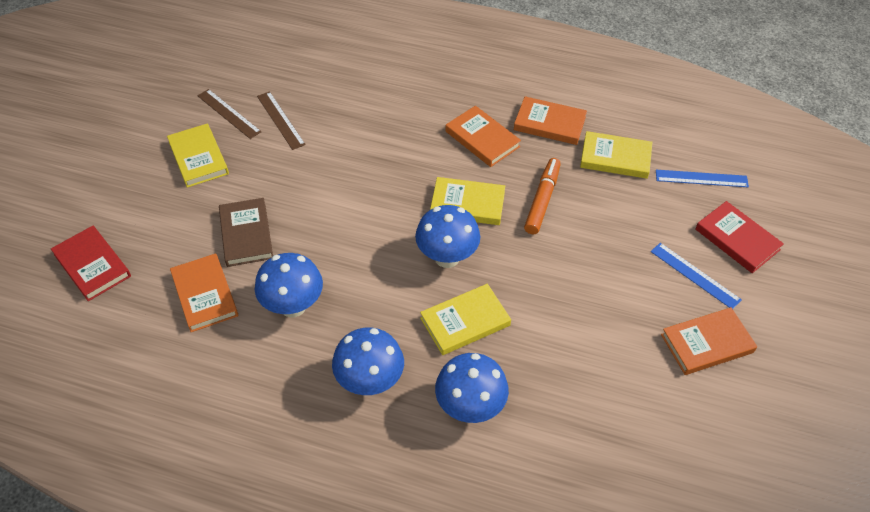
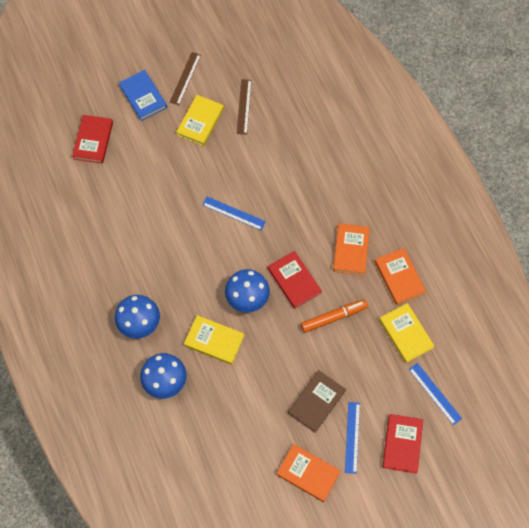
camera: 50 degrees right, 15 degrees up
orange book [170,253,238,332] -> none
brown book [219,198,273,267] -> brown book moved to [288,370,346,433]
blue mushroom [255,253,323,317] -> none
brown ruler [257,91,306,150] -> brown ruler moved to [170,52,201,105]
yellow book [430,177,505,225] -> red book [268,251,322,309]
none -> blue book [119,70,167,121]
none -> blue ruler [202,196,266,230]

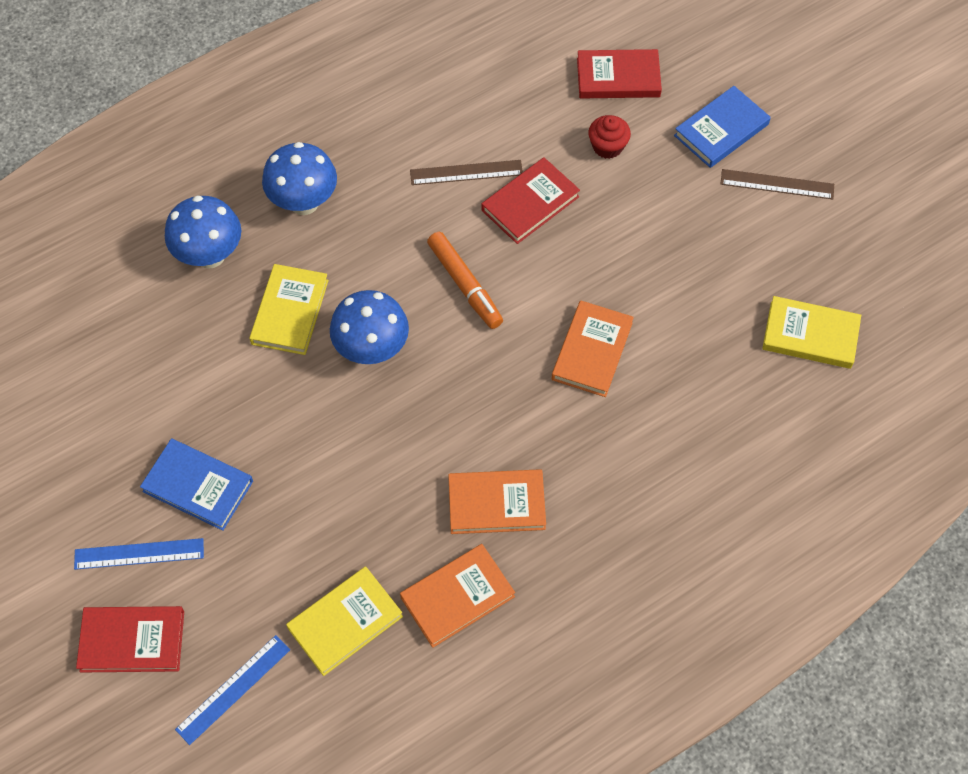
camera: 80 degrees right, 5 degrees down
yellow book [176,95,224,146] -> yellow book moved to [762,296,861,369]
blue ruler [202,196,266,230] -> none
brown ruler [237,79,252,135] -> brown ruler moved to [410,160,523,185]
red book [268,251,322,309] -> red book moved to [481,157,580,244]
orange book [276,444,341,502] -> orange book moved to [552,300,634,397]
brown book [288,370,346,433] -> blue book [140,438,253,531]
orange marker [300,299,368,333] -> orange marker moved to [427,232,503,329]
none -> red cupcake [588,115,631,159]

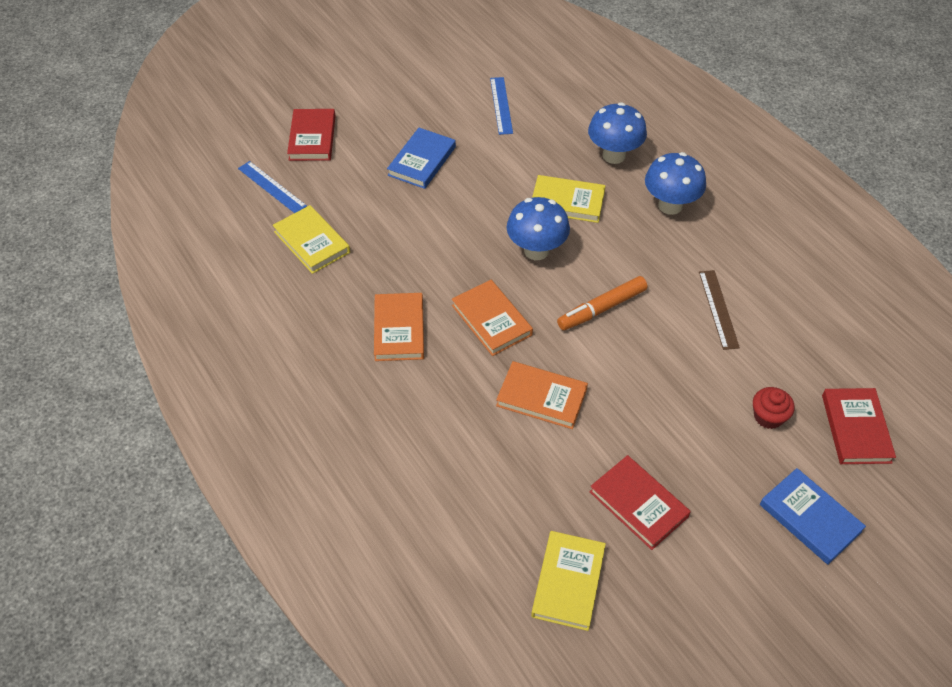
camera: 90 degrees right, 10 degrees down
blue ruler [74,538,204,570] -> blue ruler moved to [490,77,513,135]
orange book [400,544,515,648] -> orange book moved to [452,280,533,356]
red book [481,157,580,244] -> red book moved to [590,455,691,550]
brown ruler [721,169,834,200] -> none

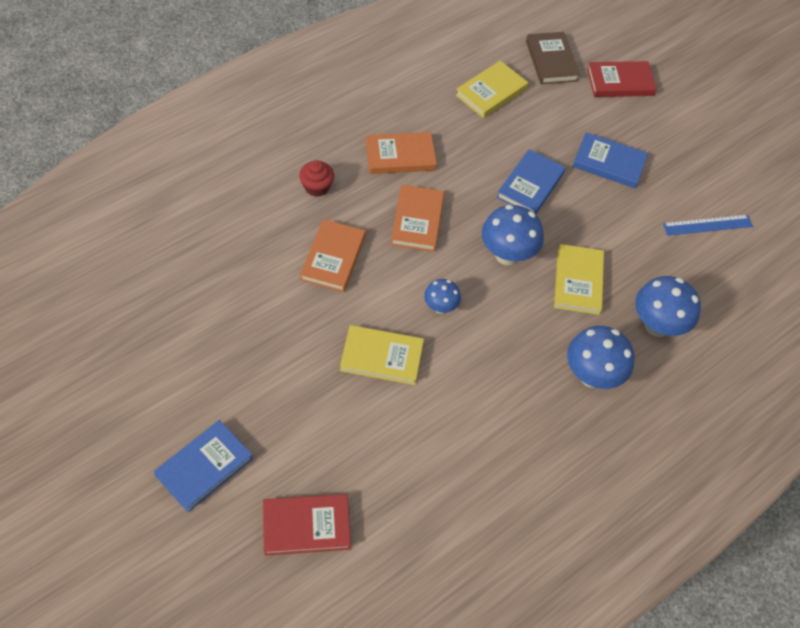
camera: 80 degrees right, 5 degrees up
blue ruler [238,161,307,213] -> brown book [526,32,580,84]
orange book [452,280,533,356] -> orange book turned 45 degrees counterclockwise [391,185,444,252]
yellow book [531,531,606,631] -> yellow book moved to [340,325,424,385]
orange marker [557,276,648,330] -> blue mushroom [424,279,461,314]
red book [590,455,691,550] -> none
brown ruler [699,270,740,350] -> none
red cupcake [753,387,795,429] -> red cupcake moved to [299,160,334,197]
none -> blue book [497,149,566,214]

